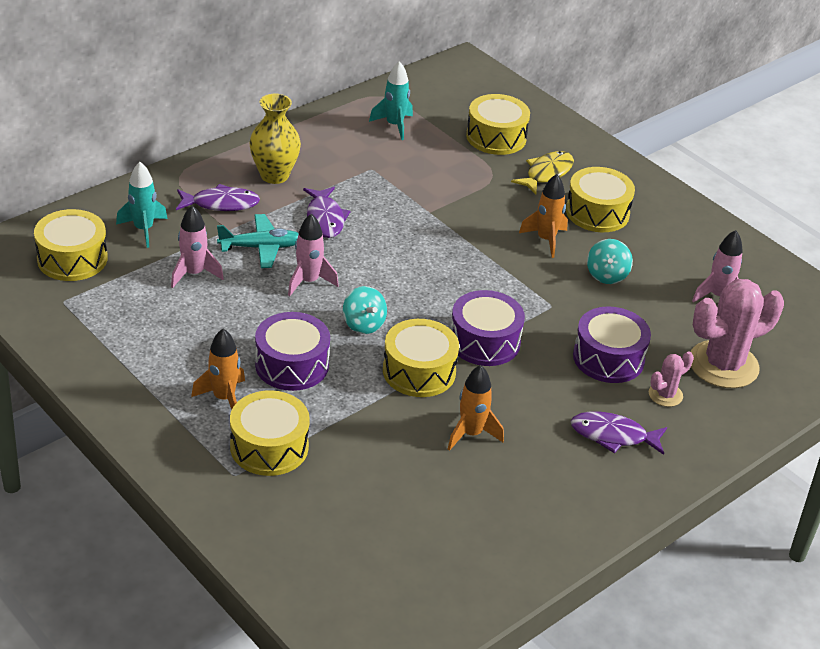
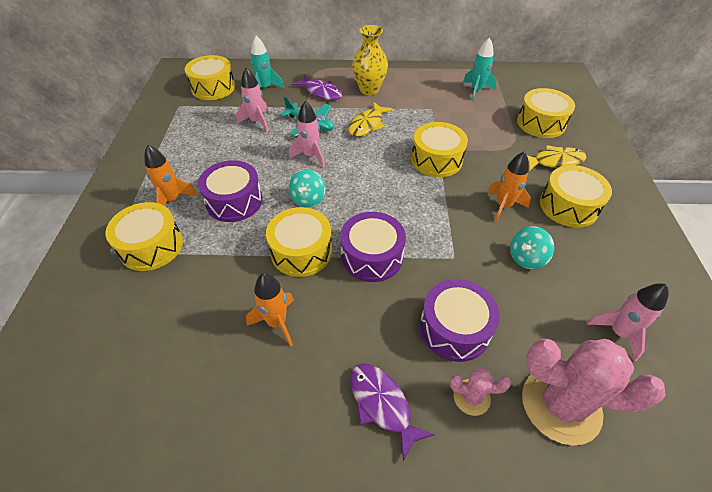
camera: 45 degrees right, 10 degrees up
purple fish [303,187,351,238] -> yellow fish [348,102,393,137]
none -> yellow drum [411,122,468,177]

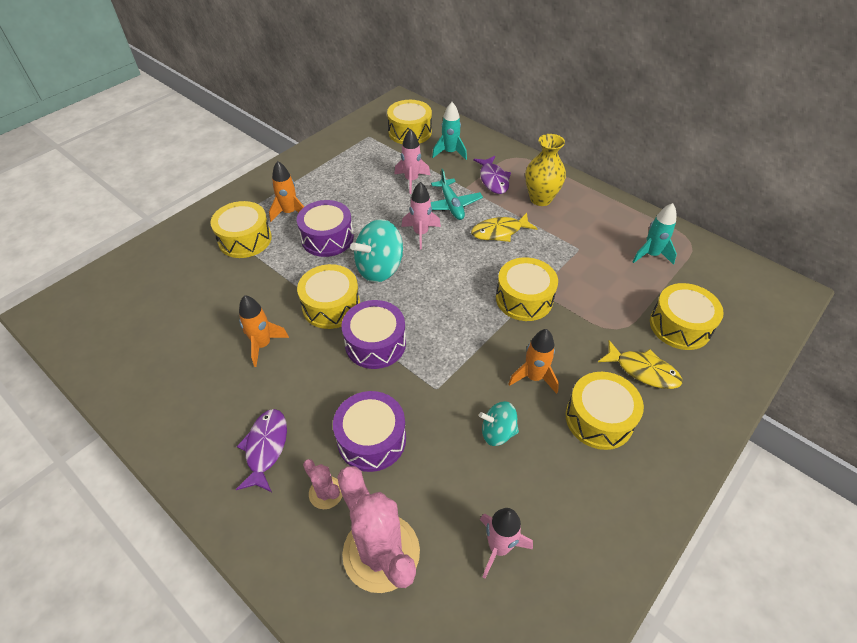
camera: 40 degrees right, 0 degrees up
turquoise spinning top [289,169,325,208] -> turquoise spinning top [350,219,403,283], size x1.68

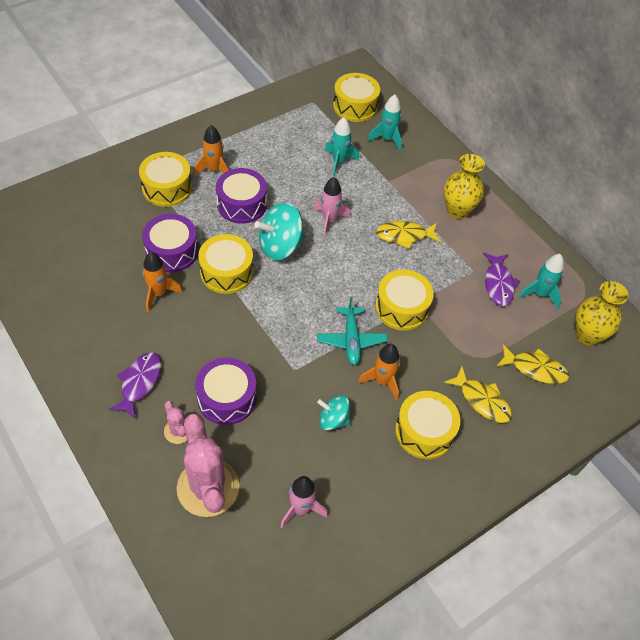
camera: 10 degrees right, 5 degrees up
purple drum [341,300,406,369] -> purple drum moved to [142,214,198,273]
pink rocket [394,129,430,194] -> turquoise rocket [325,117,359,176]
turquoise plane [431,169,483,220] -> turquoise plane moved to [317,297,388,365]
purple fish [473,156,511,194] -> purple fish moved to [483,253,520,306]
yellow drum [650,283,724,350] -> yellow fish [496,344,569,384]
none -> yellow vase [575,281,629,346]

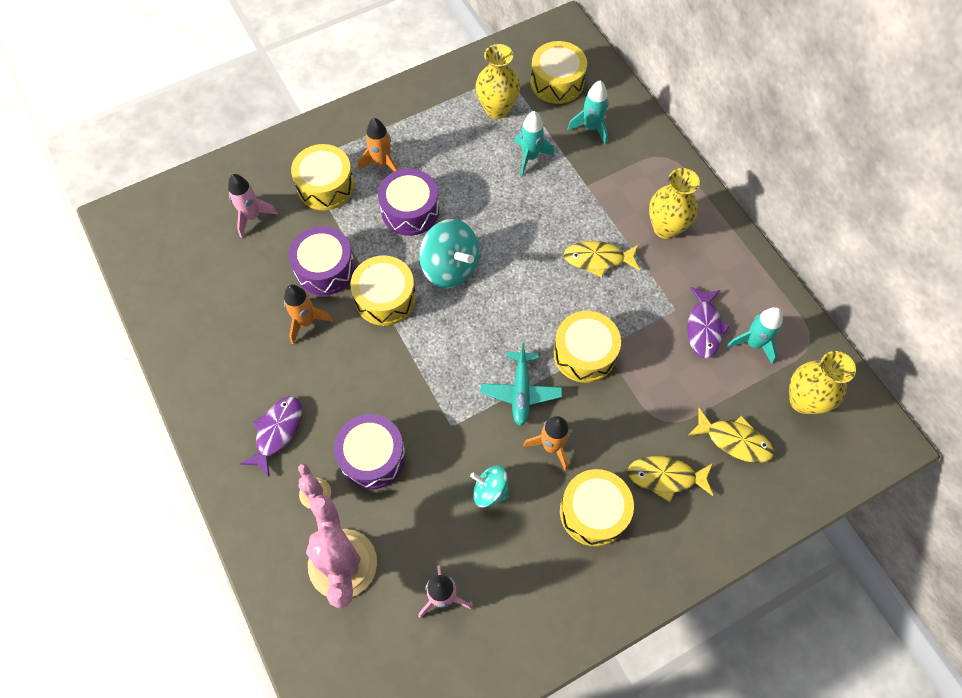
camera: 10 degrees right, 10 degrees up
turquoise spinning top [254,202,305,261] -> turquoise spinning top turned 120 degrees counterclockwise [419,219,479,288]
pink rocket [314,177,351,237] -> pink rocket moved to [228,174,278,238]
yellow fish [444,366,512,423] -> yellow fish turned 135 degrees clockwise [628,456,713,502]
none -> yellow vase [476,44,520,119]

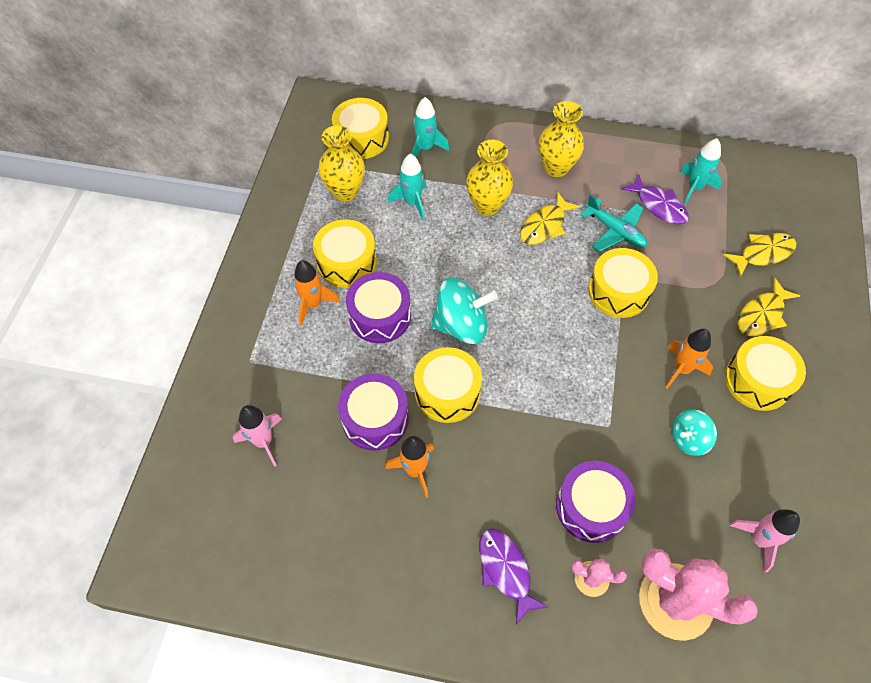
camera: 50 degrees left, 5 degrees down
yellow drum [291,144,355,210] -> yellow drum moved to [313,219,377,288]
turquoise plane [480,343,562,426] -> turquoise plane moved to [580,194,647,252]
yellow vase [789,351,856,414] -> yellow vase moved to [466,140,513,215]

